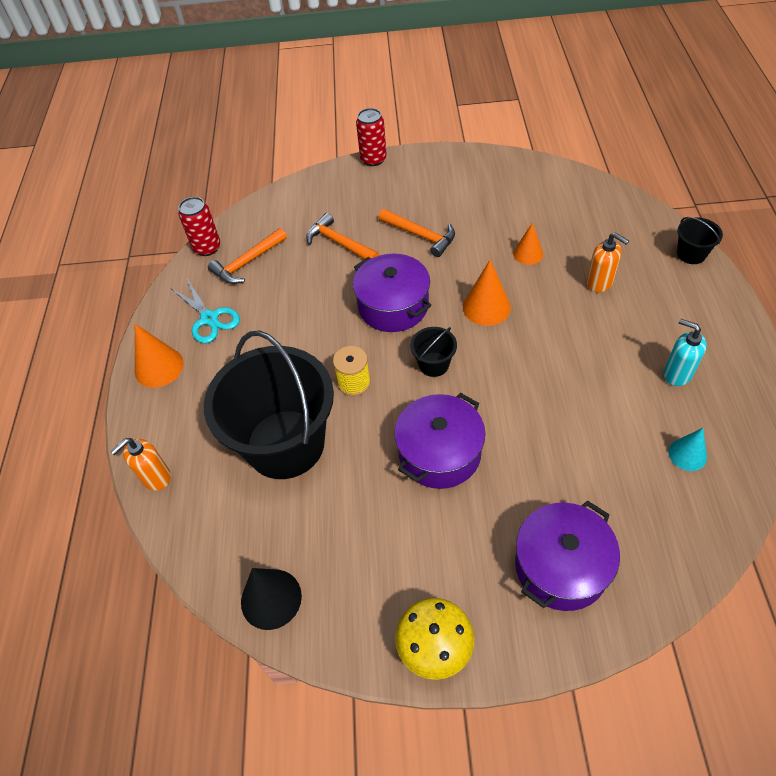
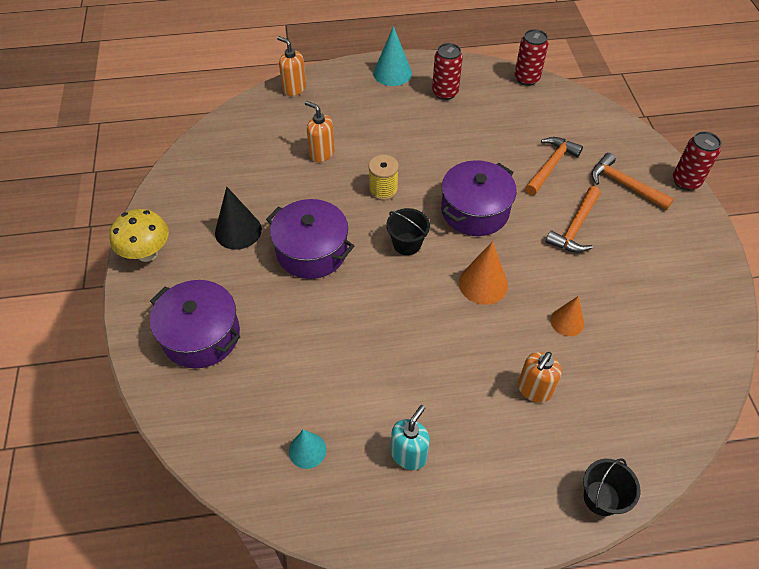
camera: 80 degrees right, 0 degrees up
orange cone [135,324,184,388] -> turquoise cone [373,26,412,86]
turquoise scissors [171,279,240,343] -> red can [432,43,463,100]
black bucket [204,331,334,479] -> orange soap dispenser [305,101,335,162]
orange hammer [208,228,287,284] -> orange hammer moved to [591,153,674,210]
black cone [241,568,302,630] -> black cone moved to [215,187,262,250]

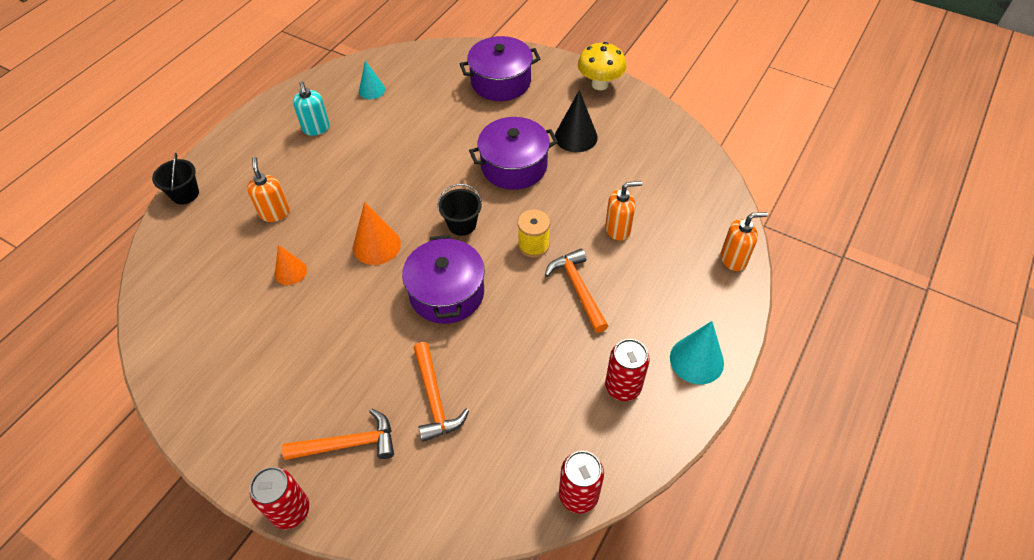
camera: 130 degrees right, 0 degrees up
orange hammer [546,186,601,253] -> orange hammer moved to [545,249,608,333]

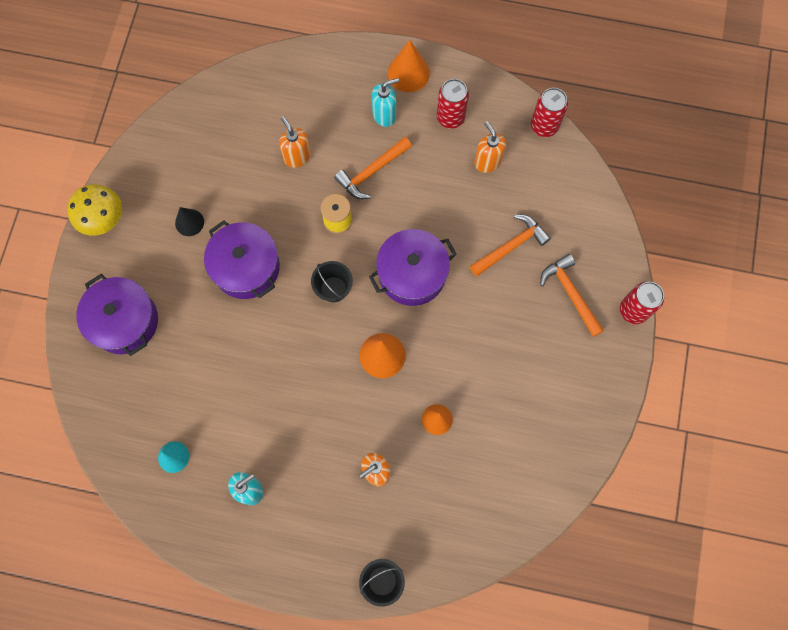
camera: 110 degrees left, 20 degrees up
black cone [555,90,598,152] -> black cone [175,207,204,236], size x0.65
turquoise cone [670,321,724,385] -> orange cone [388,40,430,92]
orange soap dispenser [721,212,768,271] -> orange soap dispenser moved to [475,121,506,173]
none -> turquoise soap dispenser [372,78,399,127]

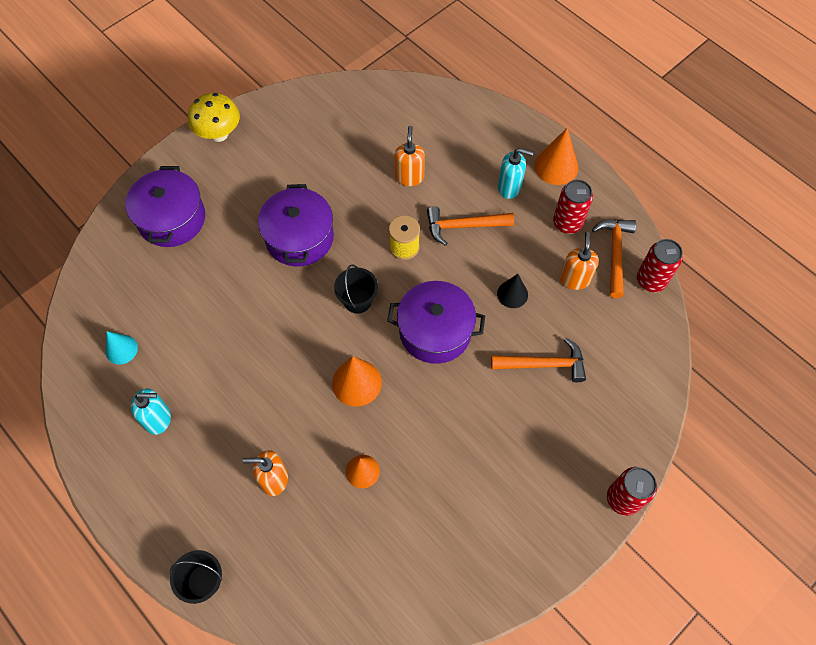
camera: 35 degrees right, 10 degrees down
black cone [175,207,204,236] -> black cone moved to [497,274,528,308]
orange hammer [540,254,604,337] -> orange hammer moved to [592,220,636,298]

